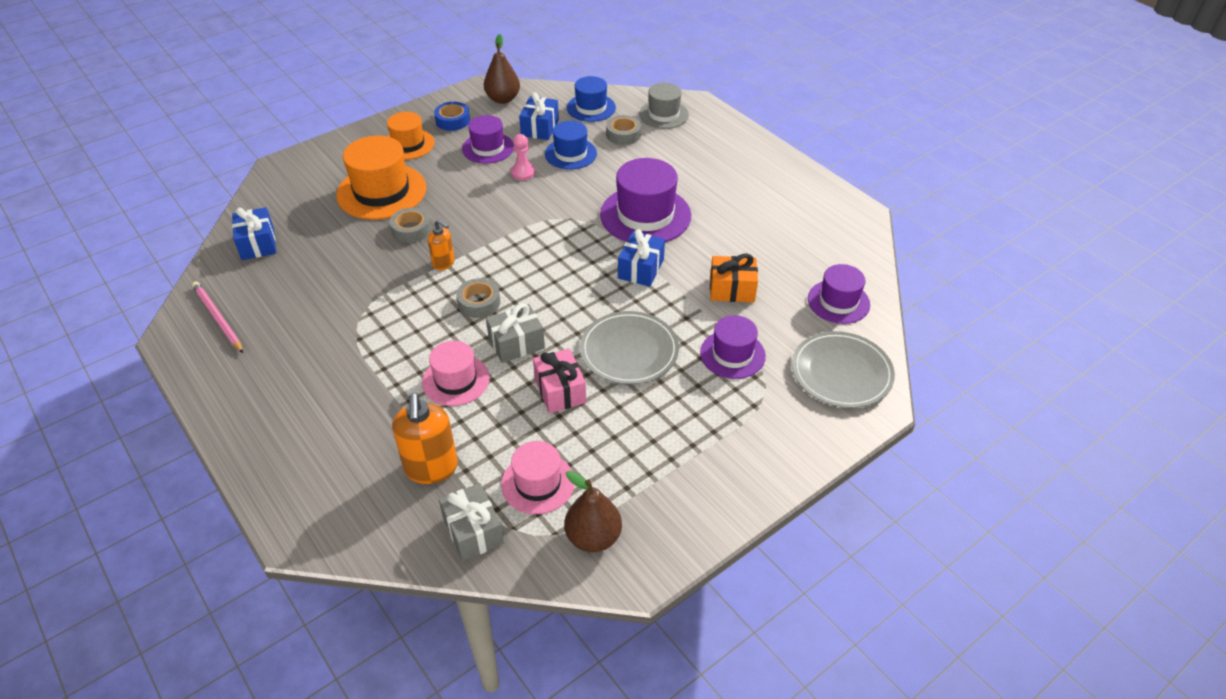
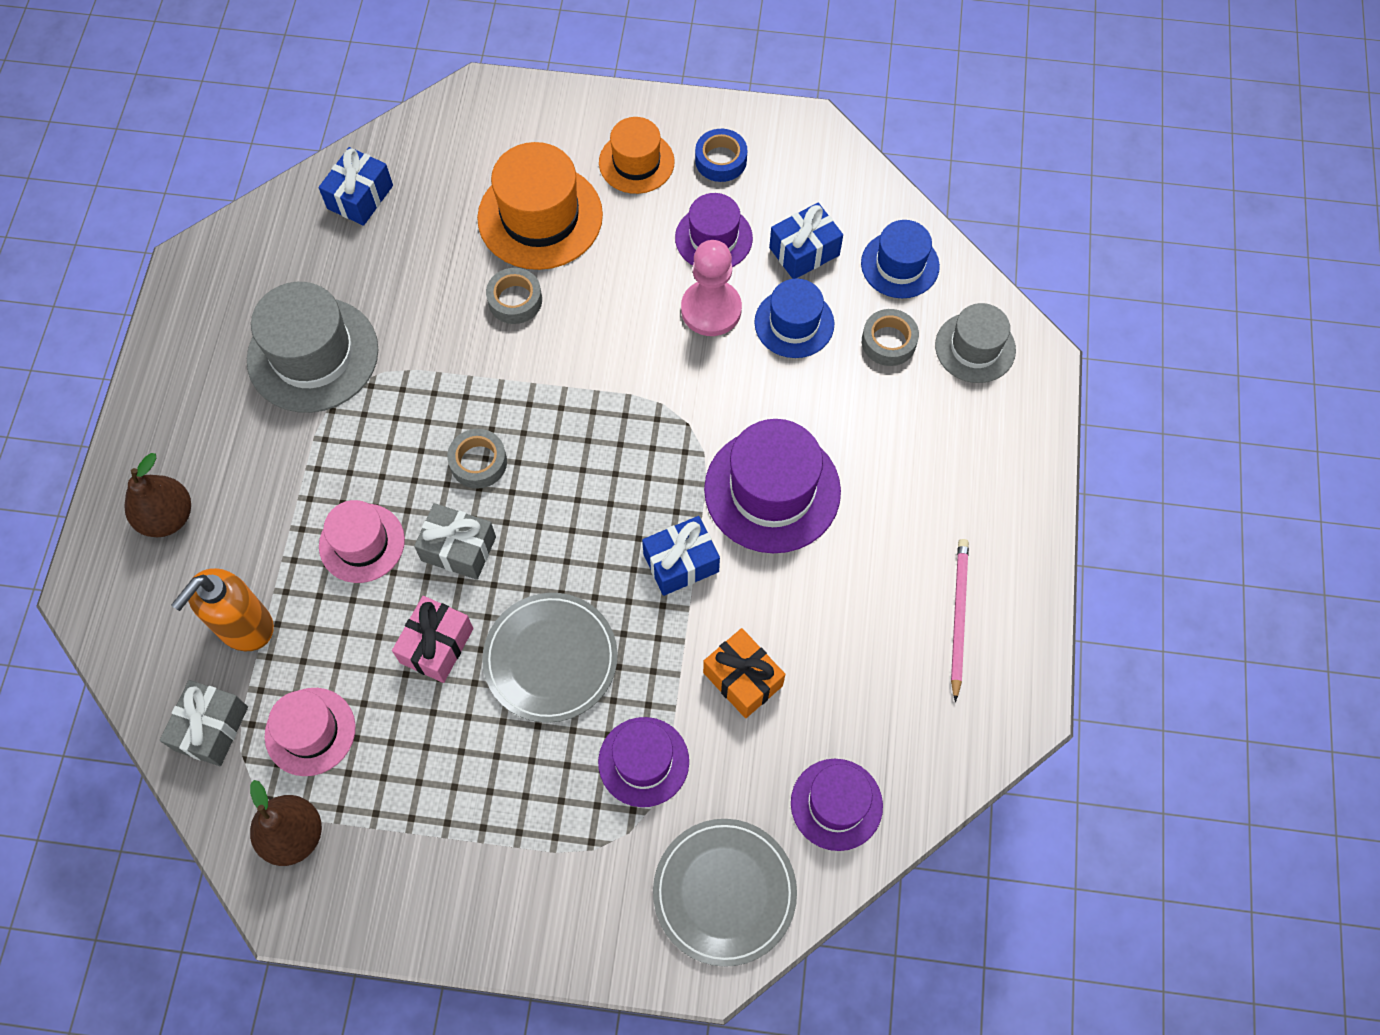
camera: 45 degrees right, 20 degrees up
pink pencil [192,282,243,353] -> pink pencil moved to [951,539,969,702]
orange soap dispenser [428,220,455,270] -> none
brown pear [484,34,520,104] -> brown pear moved to [124,453,191,537]
pink pawn [511,134,535,180] -> pink pawn [681,240,742,336], size x1.66
none -> grey hat [247,282,379,413]

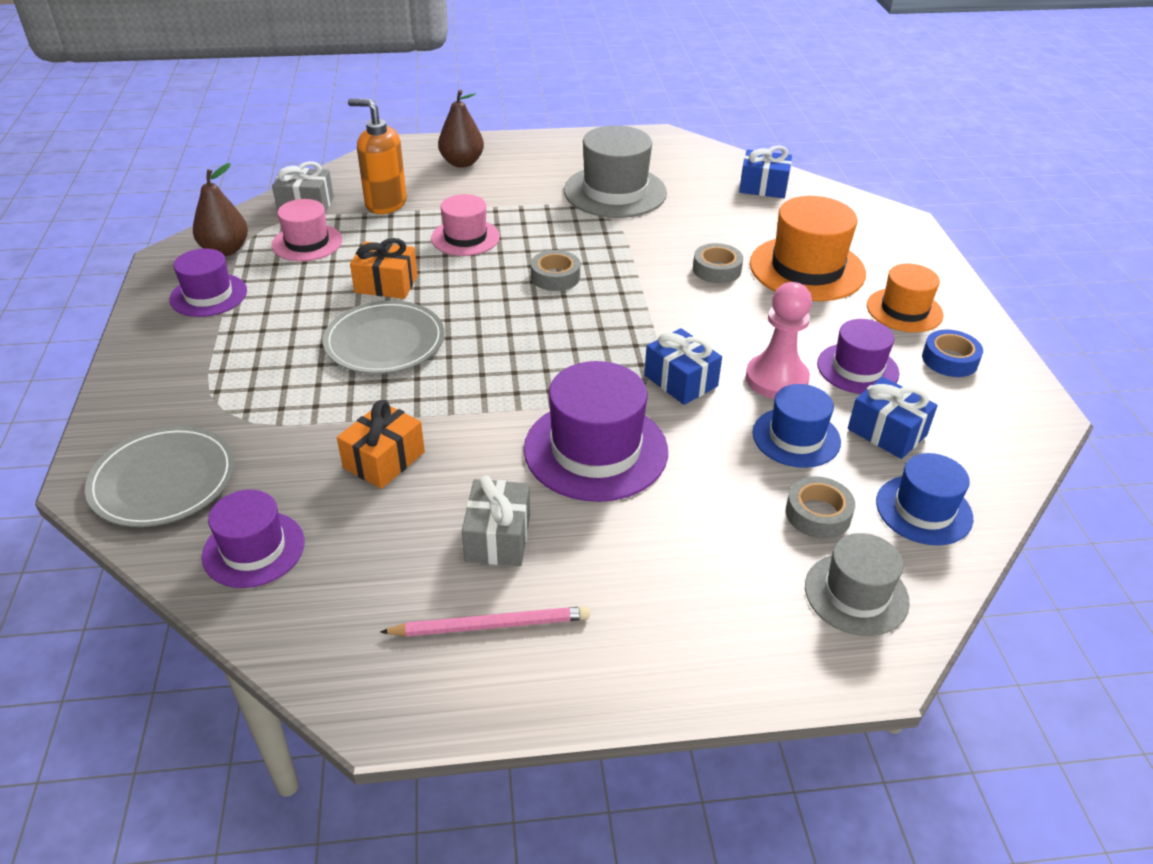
camera: 75 degrees right, 25 degrees down
pink gift [392,596,473,683] -> orange gift [350,238,418,299]
grey gift [414,503,496,580] -> grey gift moved to [462,475,530,566]
purple hat [598,717,689,807] -> purple hat moved to [169,248,247,317]
blue gift [642,516,720,596] -> blue gift moved to [644,328,722,405]

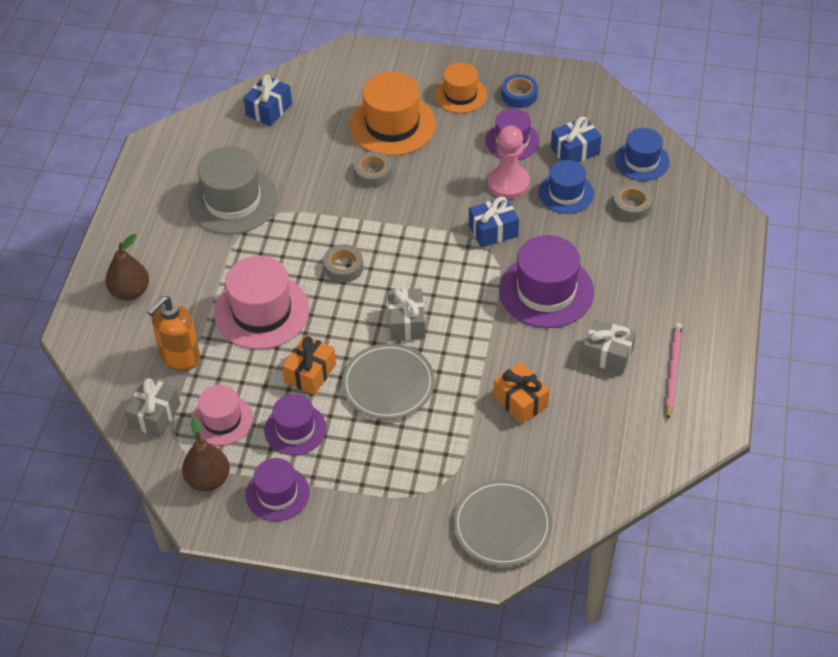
camera: 70 degrees left, 10 degrees up
purple hat [202,490,305,588] -> purple hat moved to [264,394,326,455]
pink hat [431,194,500,256] -> pink hat [214,256,310,349], size x1.62
grey hat [805,533,910,636] -> none
none -> grey gift [388,288,425,341]

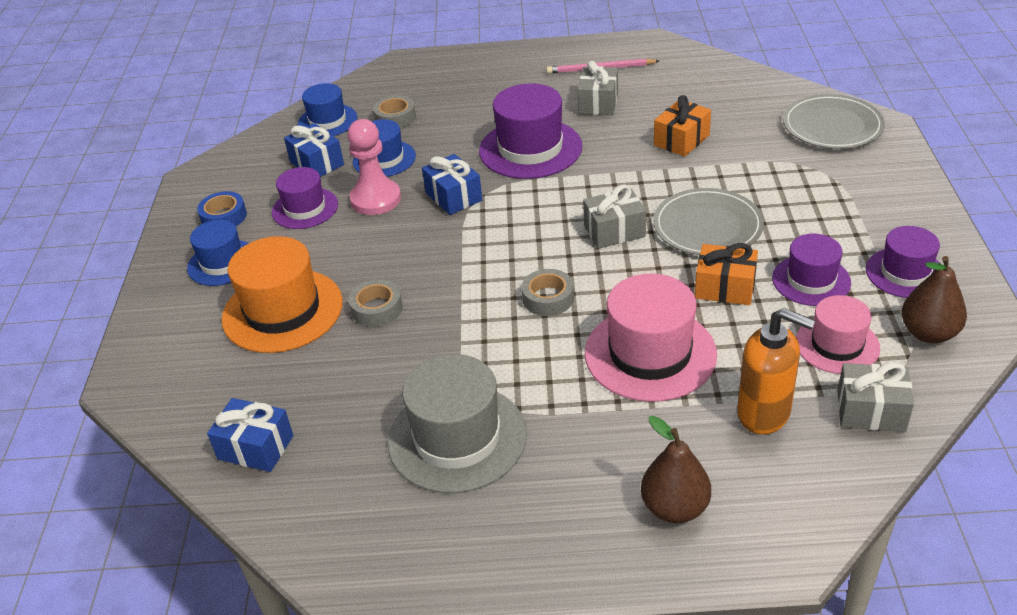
camera: 100 degrees left, 10 degrees down
orange hat [434,62,487,113] -> blue hat [187,220,249,286]

